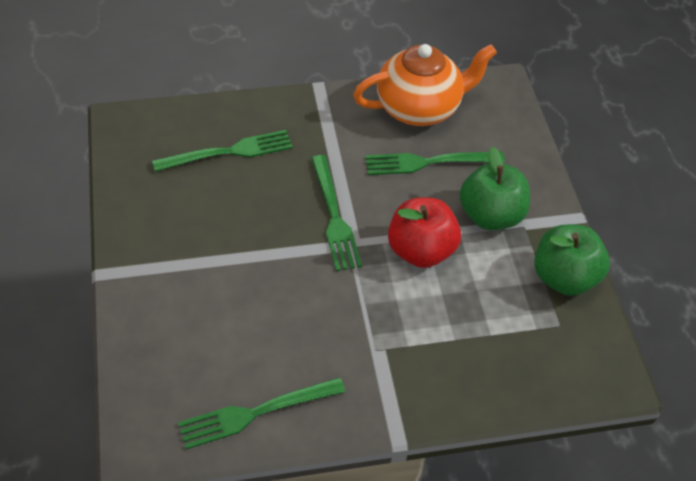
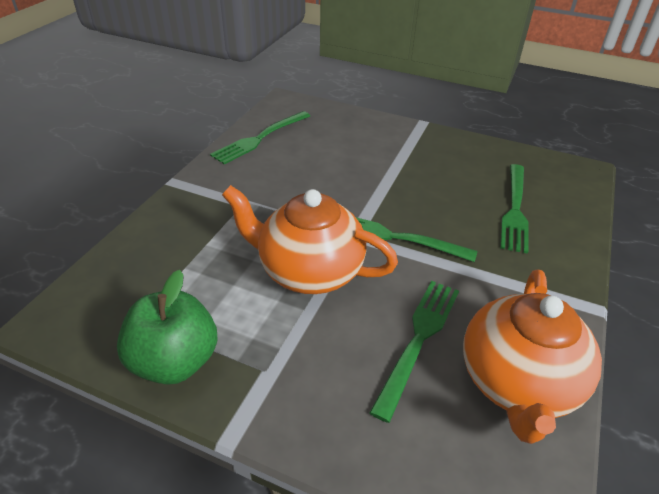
camera: 125 degrees right, 10 degrees down
green fork [178,377,346,449] -> green fork turned 150 degrees counterclockwise [210,111,310,165]
red apple [388,198,461,268] -> orange teapot [222,185,398,294]
green apple [459,147,530,230] -> none

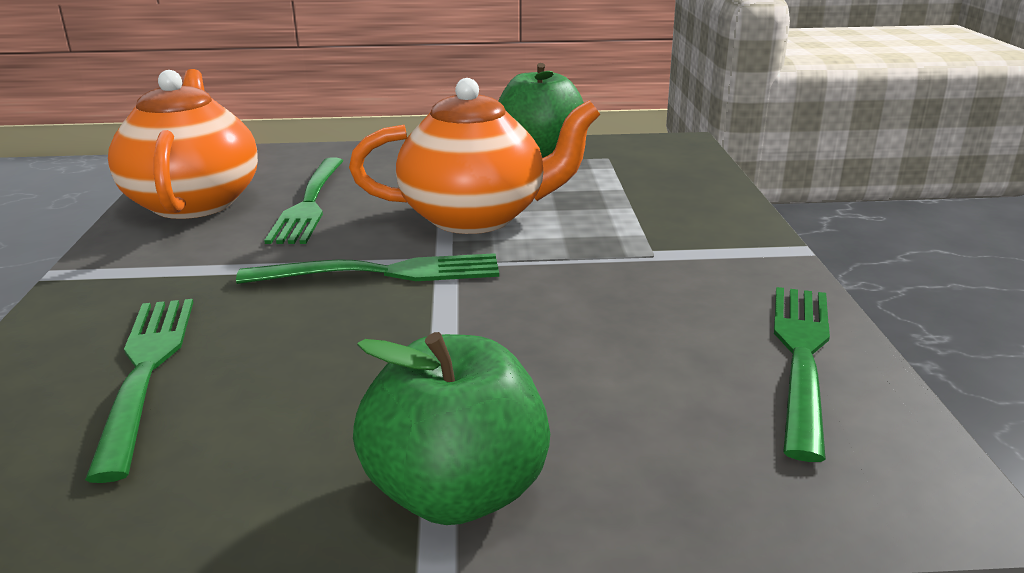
camera: 155 degrees right, 15 degrees down
none -> green apple [353,332,550,525]

